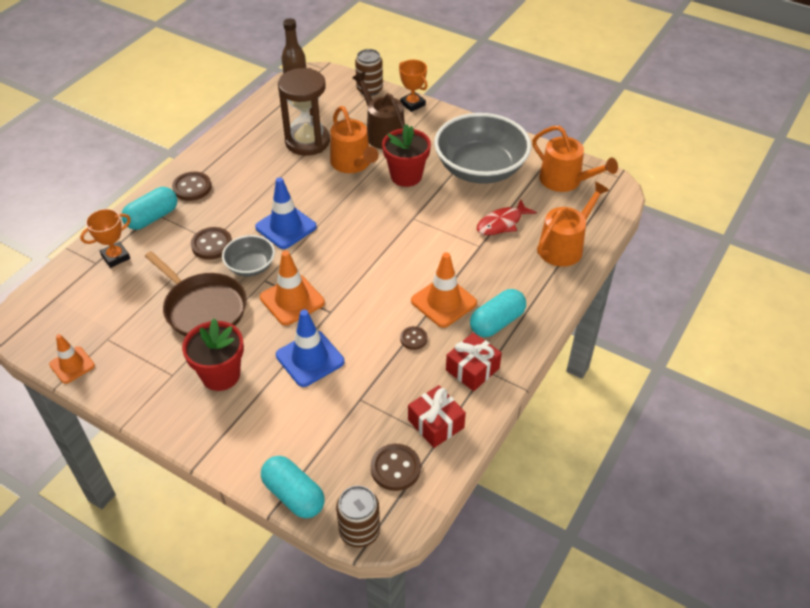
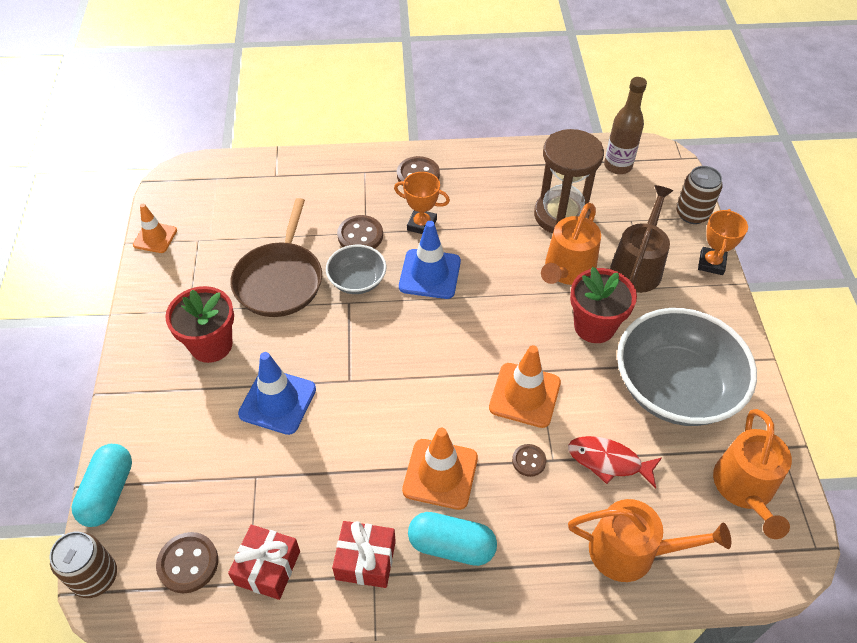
camera: 55 degrees right, 5 degrees up
orange trophy [80,209,131,268] -> orange trophy moved to [394,172,450,234]
turquoise capsule [122,187,178,230] -> none
orange traffic cone [260,251,325,326] -> orange traffic cone moved to [489,345,561,428]
brown button [400,326,427,350] -> brown button moved to [512,444,546,477]

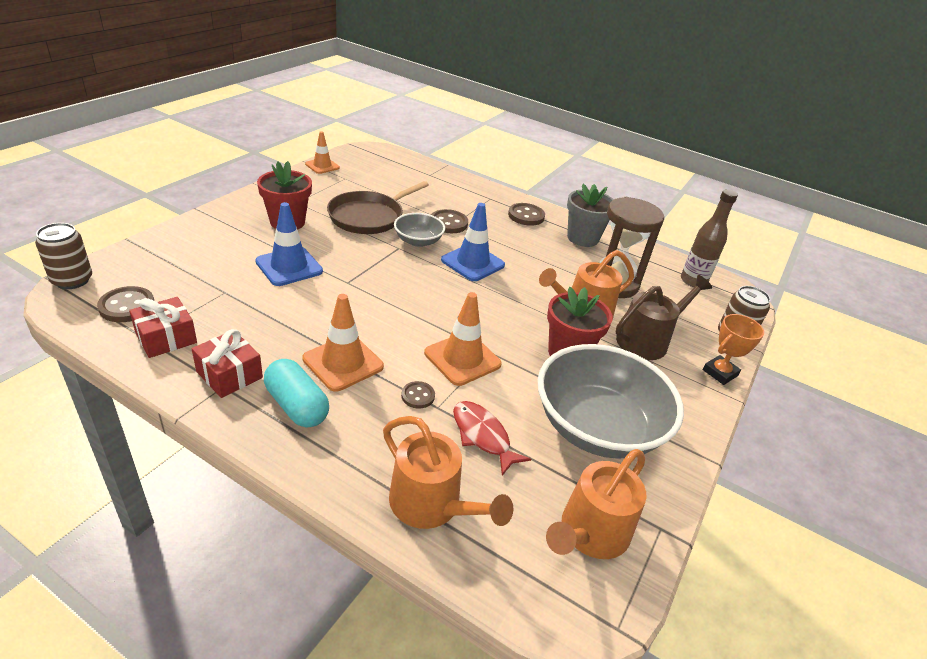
camera: 30 degrees right, 15 degrees down
turquoise capsule [72,444,132,527] -> none
orange trophy [394,172,450,234] -> none
none -> grey flower pot [567,184,614,247]

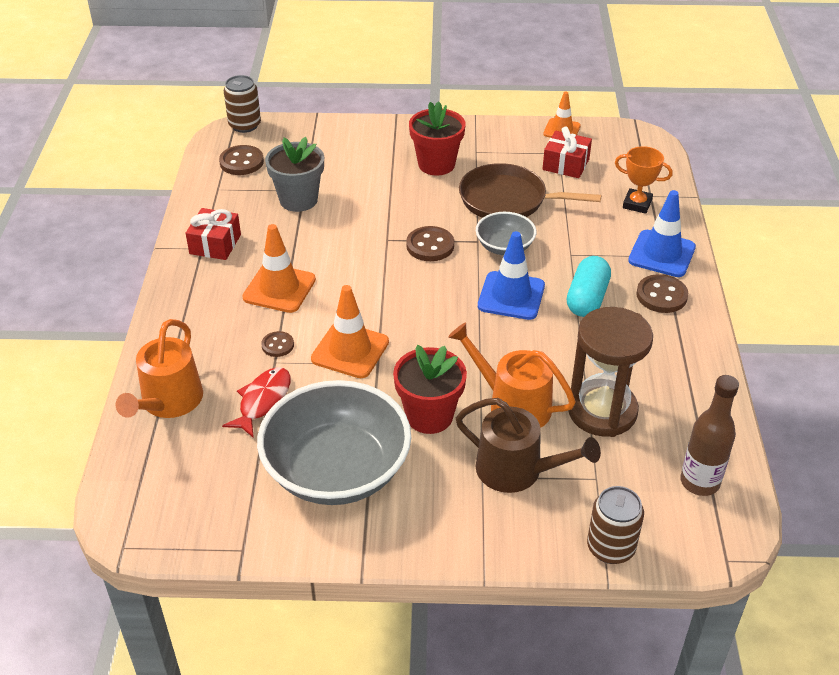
camera: 65 degrees right, 5 degrees up
red gift [129,297,197,358] -> red gift moved to [543,126,592,178]
blue traffic cone [255,202,323,286] -> blue traffic cone moved to [628,190,696,277]
turquoise capsule [264,359,329,428] -> turquoise capsule moved to [567,256,611,317]
brown button [431,209,468,233] -> brown button moved to [406,226,454,261]
orange watering can [546,449,647,559] -> none
grey flower pot [567,184,614,247] -> grey flower pot moved to [265,137,324,212]
orange trophy [703,314,764,385] -> orange trophy moved to [615,146,673,214]

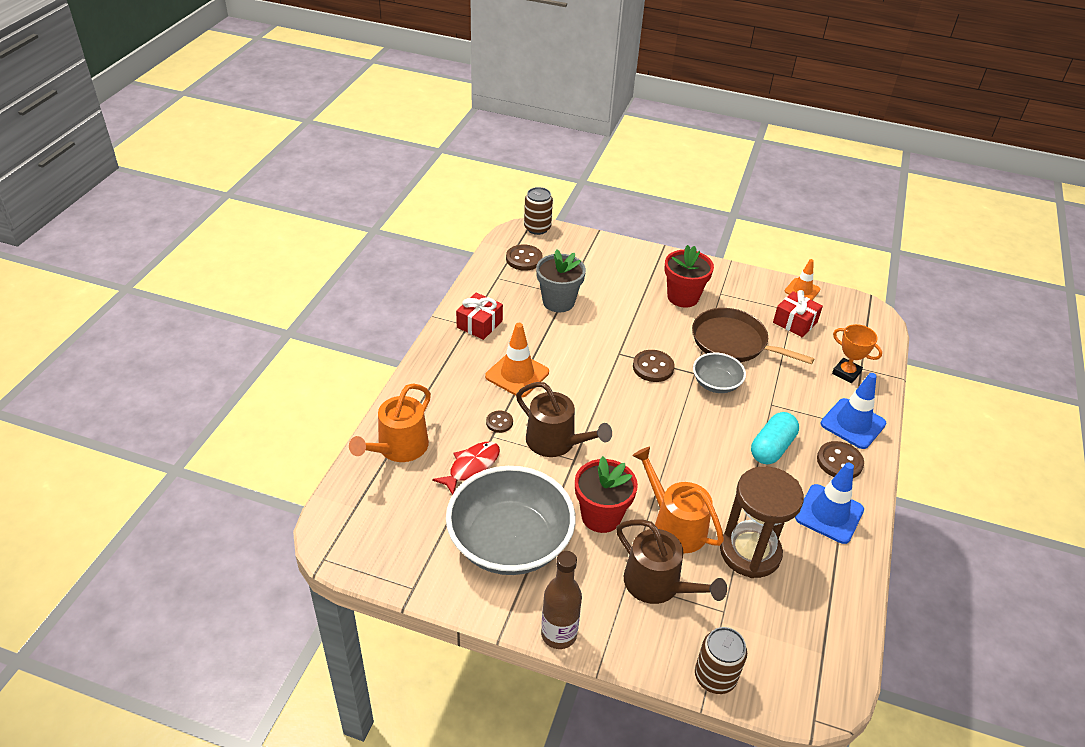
camera: 15 degrees right, 0 degrees up
orange traffic cone [311,285,389,378] -> brown watering can [516,382,612,457]
blue traffic cone [478,231,545,320] -> blue traffic cone moved to [795,462,864,544]
brown bottle [680,375,739,496] -> brown bottle moved to [541,551,582,649]

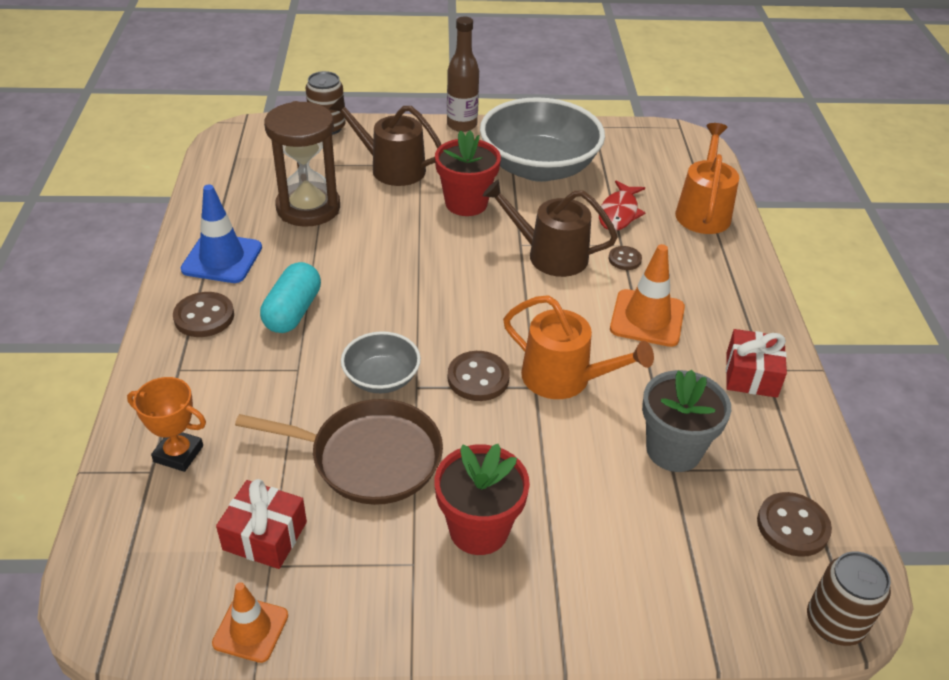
camera: 160 degrees right, 0 degrees up
orange watering can [632,447,724,553] -> orange watering can moved to [503,295,654,399]
blue traffic cone [821,373,886,449] -> none

